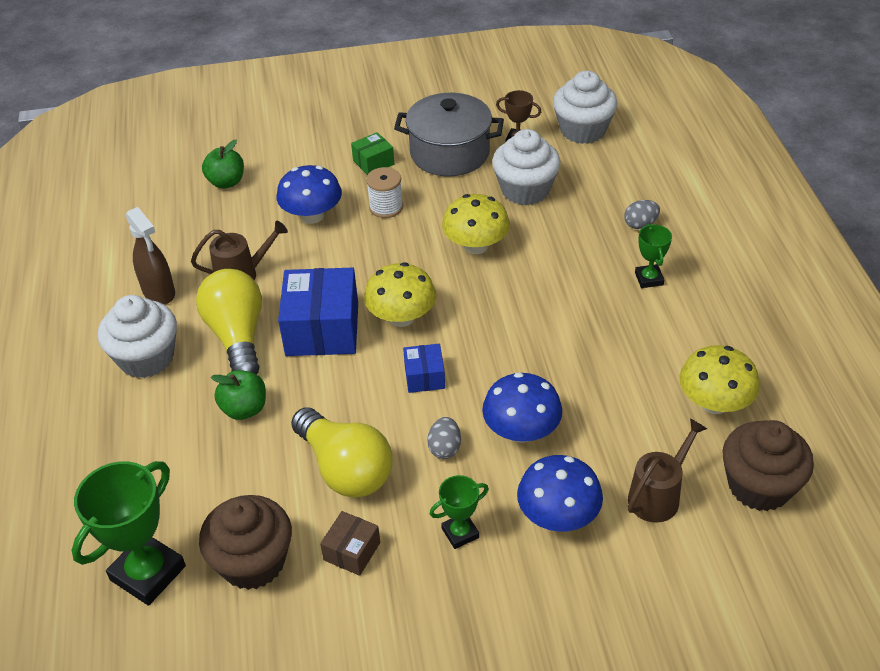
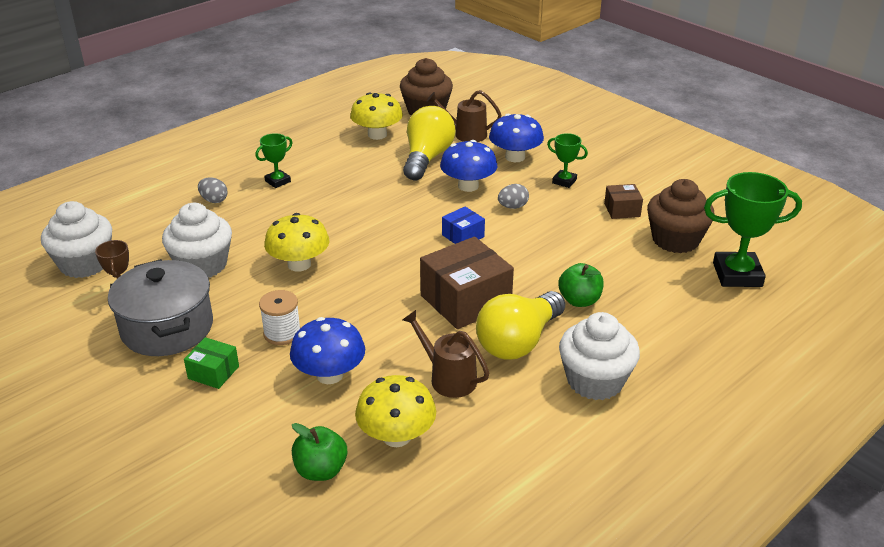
camera: 125 degrees left, 10 degrees down
brown spray bottle [126,207,175,304] -> none
blue box [278,268,358,356] -> brown box [420,237,514,329]
yellow light bulb [291,407,393,498] -> yellow light bulb moved to [403,106,456,180]
yellow mushroom [364,262,436,327] -> yellow mushroom moved to [355,375,436,447]

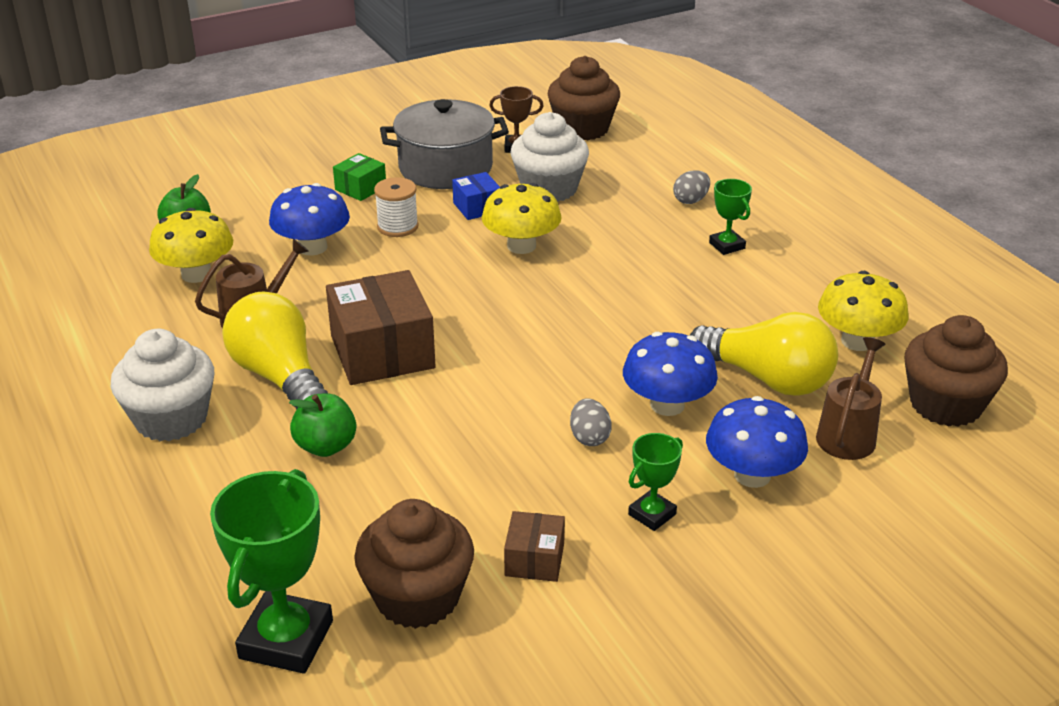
camera: 105 degrees right, 0 degrees up
white cupcake [41,201,112,278] -> brown cupcake [548,56,620,140]
blue box [442,207,485,244] -> blue box moved to [452,172,500,220]

